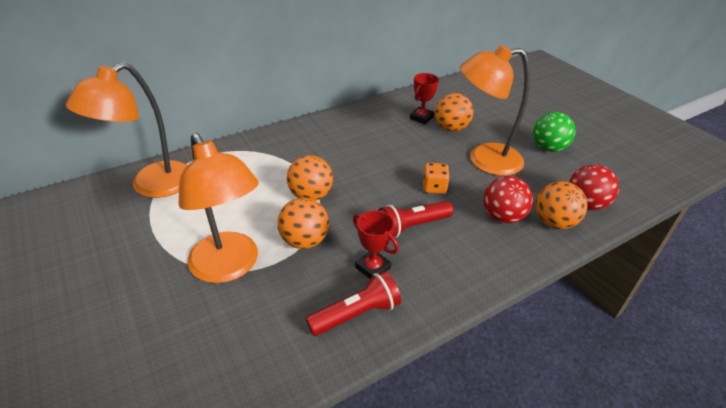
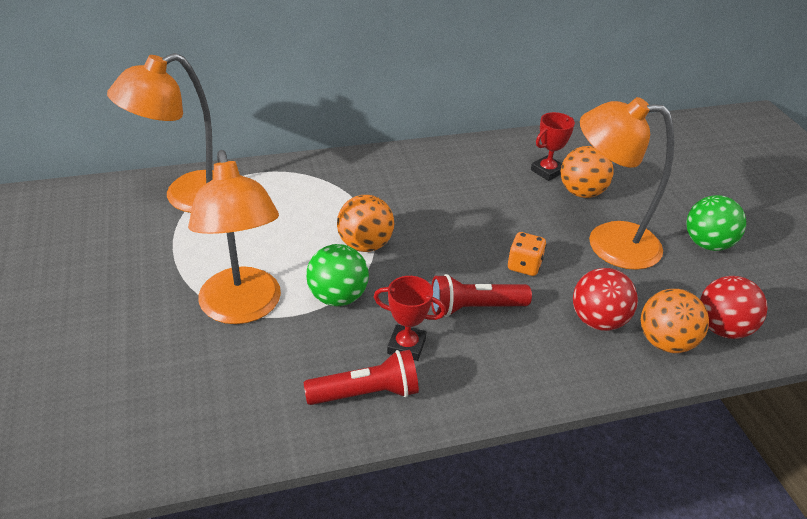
camera: 15 degrees right, 0 degrees up
orange ball [277,198,329,249] -> green ball [306,244,369,306]
red trophy [353,211,399,279] -> red trophy turned 45 degrees counterclockwise [374,276,446,361]

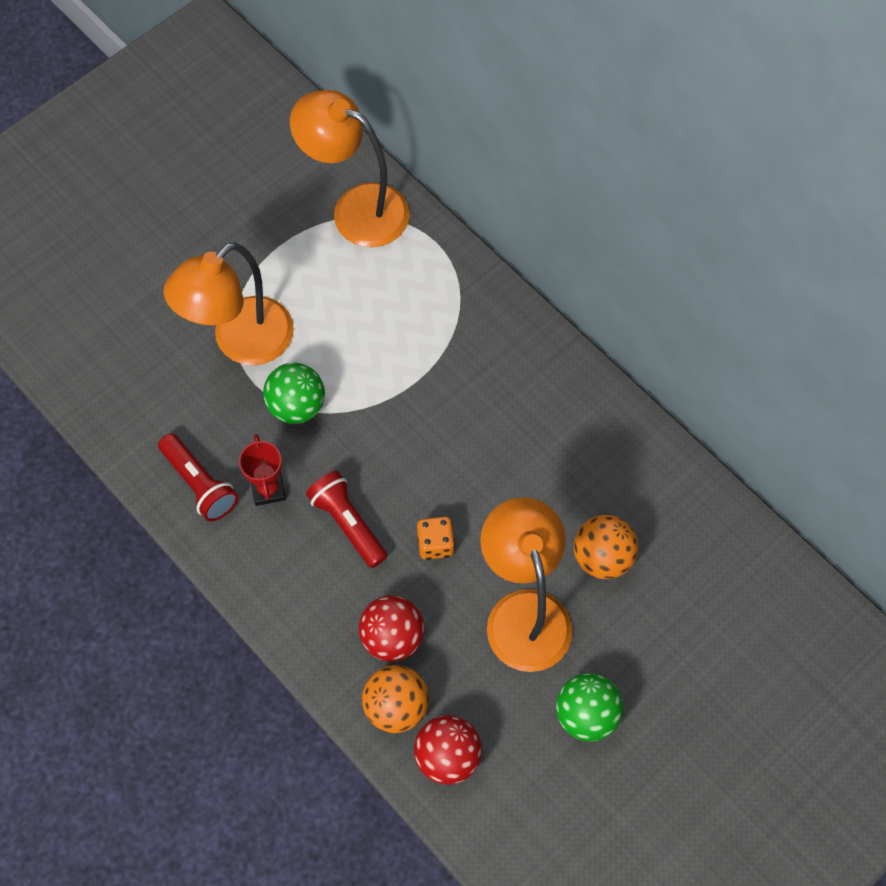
camera: 65 degrees right, 25 degrees up
orange ball [337,195,394,252] -> none
red trophy [531,112,575,181] -> none

